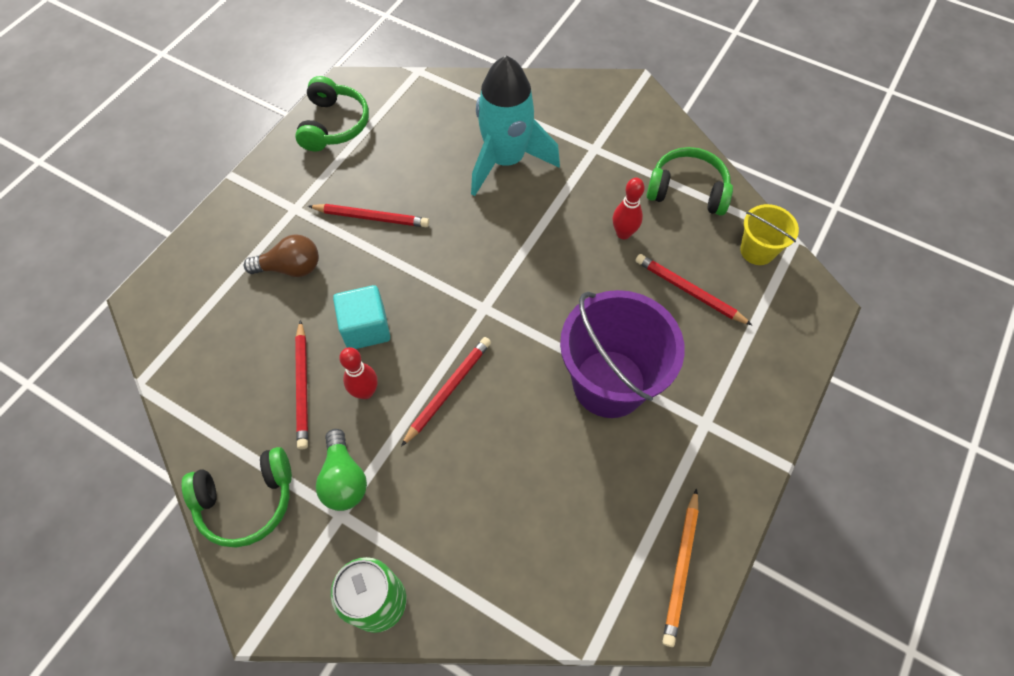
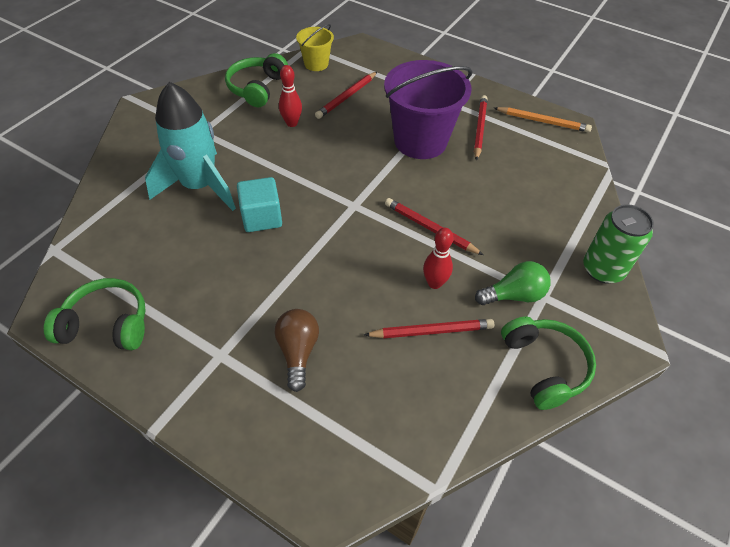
camera: 90 degrees left, 10 degrees down
red pencil [308,204,429,227] -> red pencil moved to [474,95,488,161]
turquoise cube [333,285,390,349] -> turquoise cube moved to [237,177,282,232]

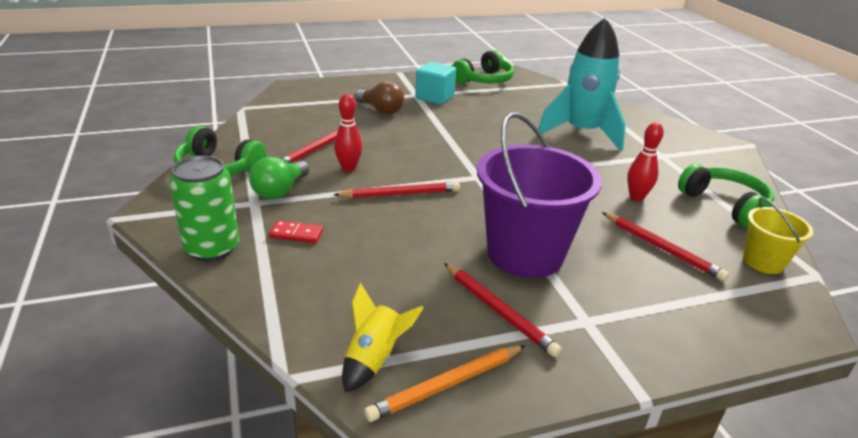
camera: 130 degrees right, 20 degrees down
turquoise cube [237,177,282,232] -> turquoise cube moved to [415,62,456,105]
red pencil [315,72,377,119] -> red pencil turned 150 degrees clockwise [602,212,729,281]
none -> red domino [269,220,323,243]
none -> yellow rocket [342,283,424,393]

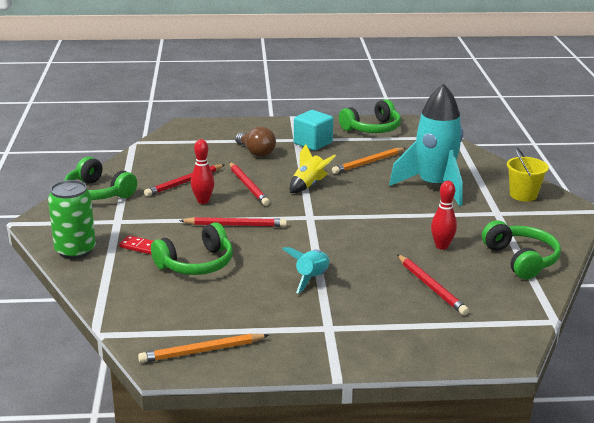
camera: 15 degrees right, 5 degrees down
green light bulb [249,157,309,199] -> none
yellow rocket [342,283,424,393] -> yellow rocket moved to [290,144,336,193]
red pencil [444,263,562,357] -> red pencil moved to [229,162,270,206]
purple bucket [477,112,602,278] -> turquoise rocket [283,247,330,293]
yellow bucket [743,197,814,274] -> yellow bucket moved to [507,147,549,202]
none -> green headphones [151,222,233,275]
none -> orange pencil [332,148,406,174]

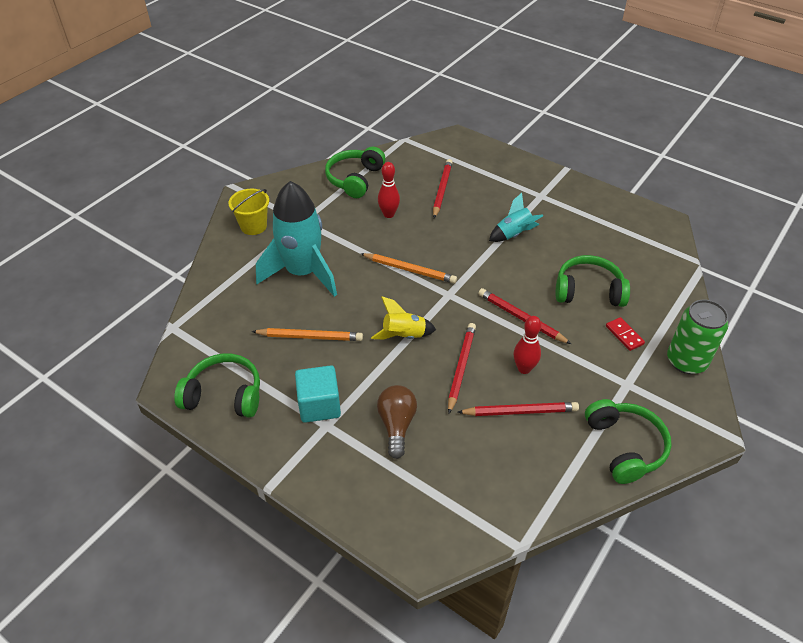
camera: 140 degrees left, 20 degrees up
orange pencil [138,334,269,363] -> orange pencil moved to [361,253,457,283]

